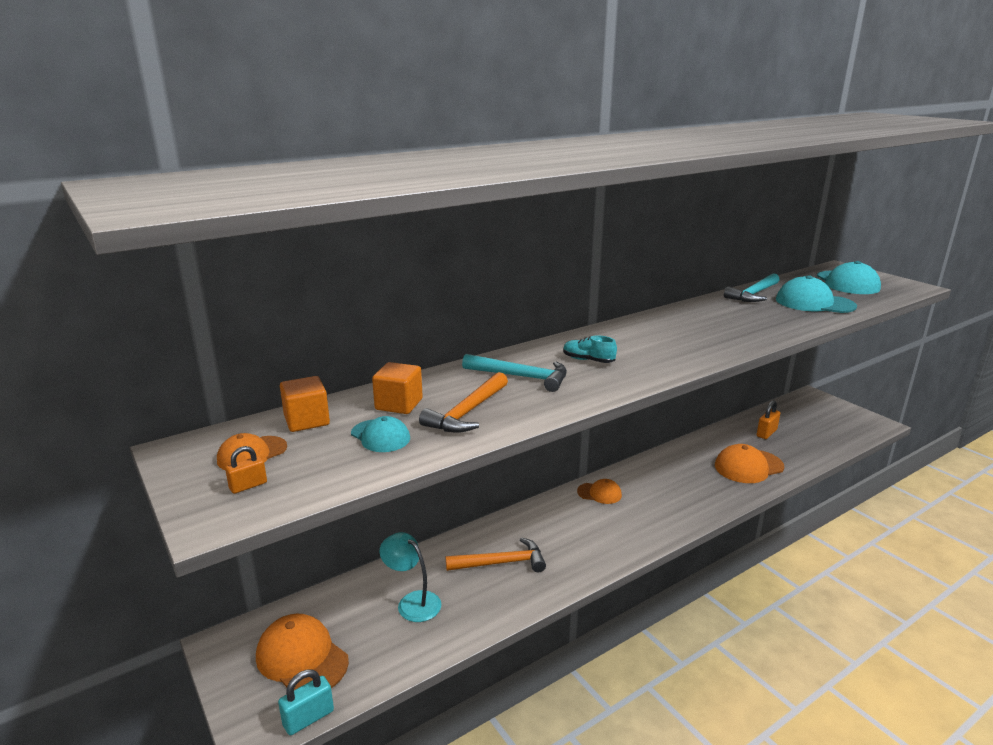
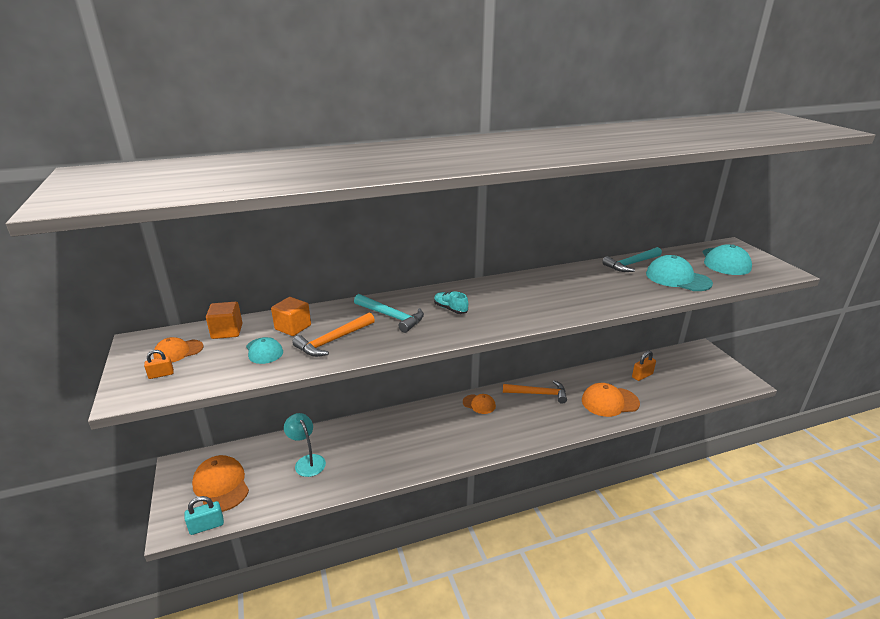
camera: 15 degrees right, 5 degrees up
orange hammer [446,537,546,572] -> orange hammer moved to [503,381,567,404]

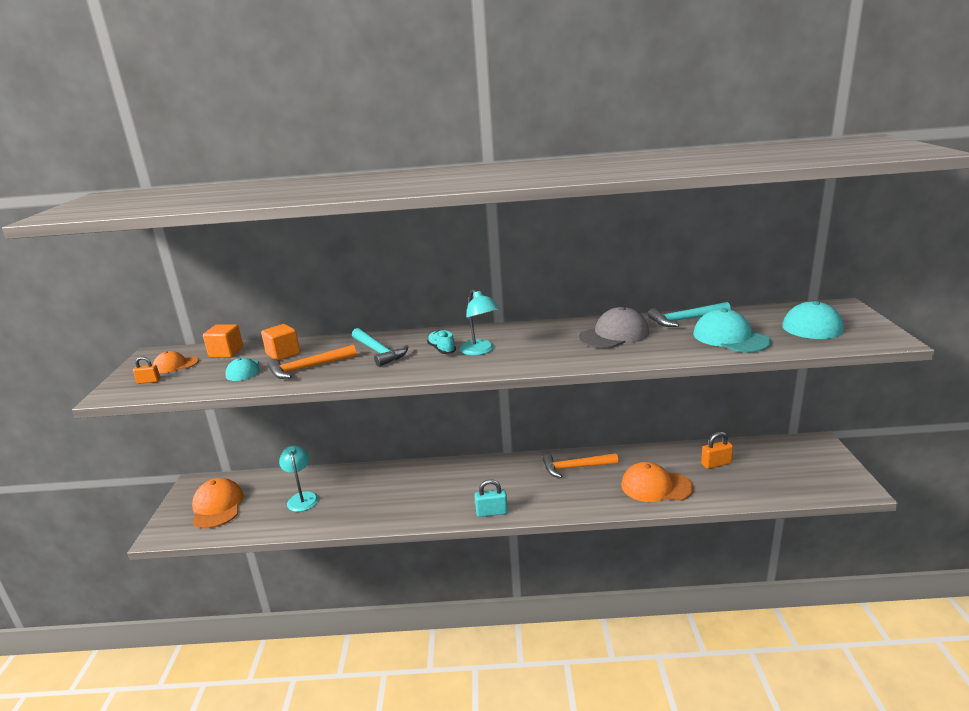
camera: 20 degrees right, 5 degrees down
turquoise padlock [184,496,224,535] -> turquoise padlock moved to [475,479,508,517]
orange cap [463,394,496,414] -> none
orange hammer [503,381,567,404] -> orange hammer turned 150 degrees clockwise [542,453,618,478]
none -> turquoise lamp [460,289,499,355]
none -> grey cap [579,307,649,348]

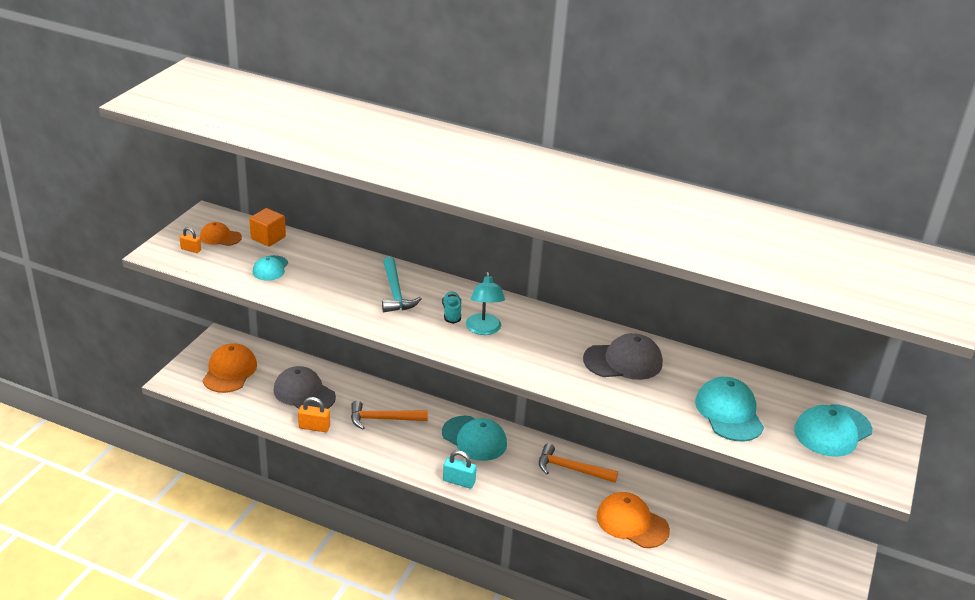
camera: 20 degrees right, 10 degrees up
orange cube [261,324,300,360] -> none
orange hammer [267,345,357,379] -> orange hammer moved to [351,401,428,429]
turquoise lamp [279,446,319,512] -> grey cap [274,366,336,409]
turquoise hammer [648,302,731,327] -> none
orange padlock [701,432,733,469] -> orange padlock moved to [298,397,330,432]
none -> turquoise cap [442,416,507,461]

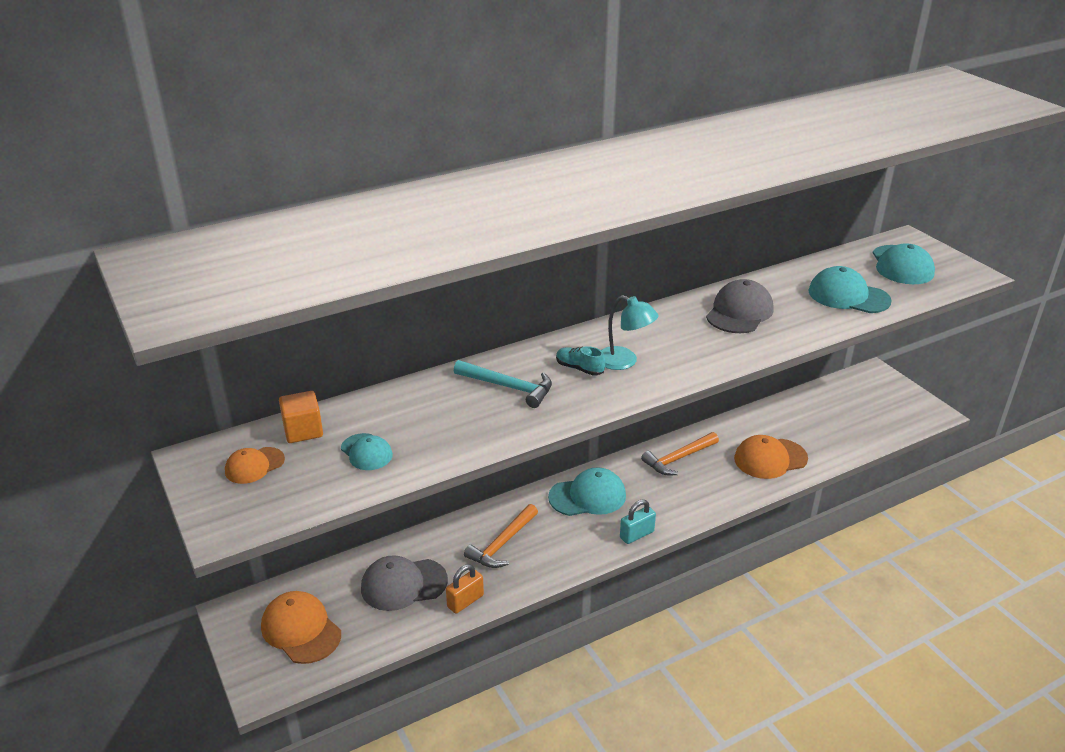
camera: 50 degrees left, 0 degrees up
orange padlock [179,227,201,253] -> none

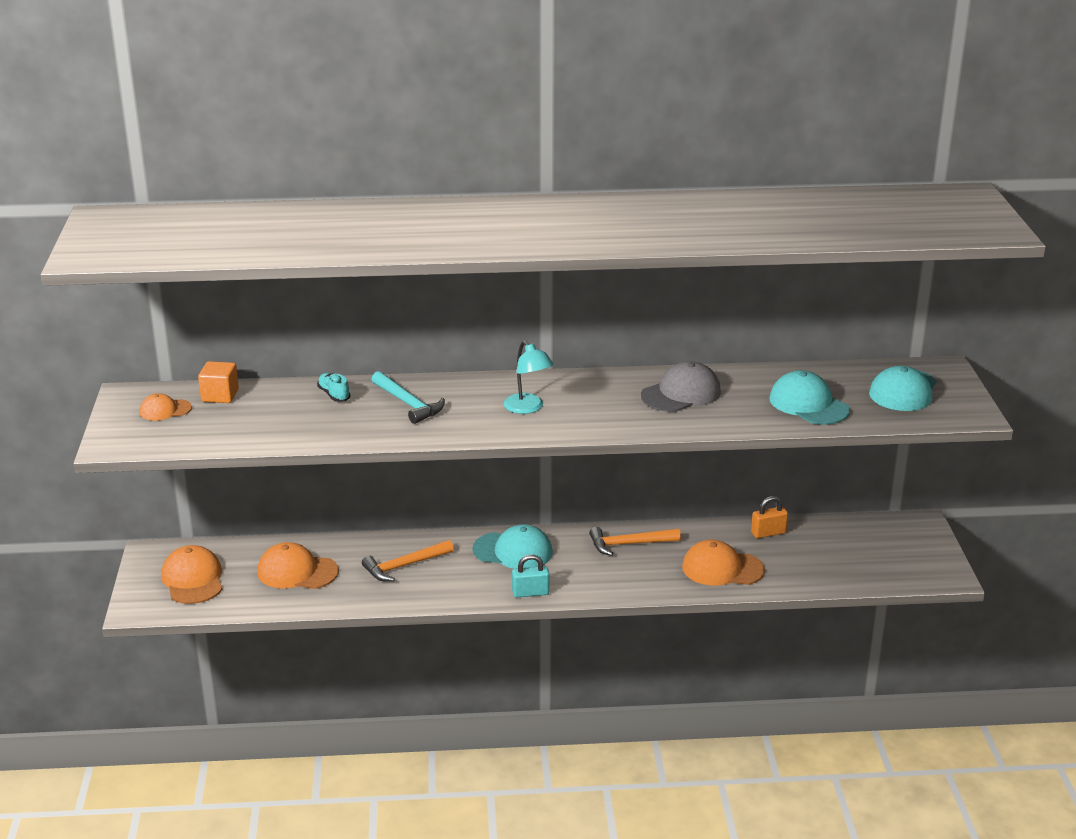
camera: 25 degrees right, 5 degrees down
turquoise cap [341,433,393,470] -> none
grey cap [361,555,448,611] -> orange cap [257,542,339,589]
orange padlock [446,564,484,614] -> orange padlock moved to [751,496,788,539]
turquoise shoe [556,346,605,375] -> turquoise shoe moved to [317,373,350,402]

